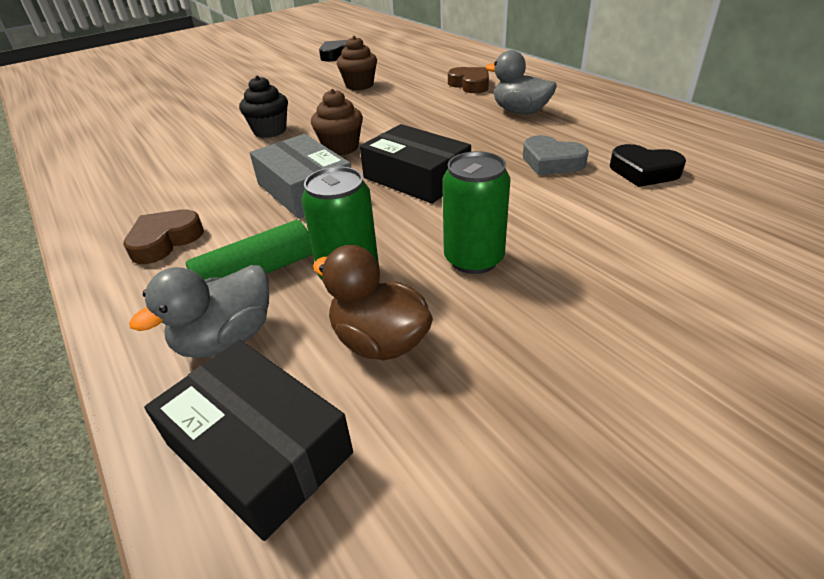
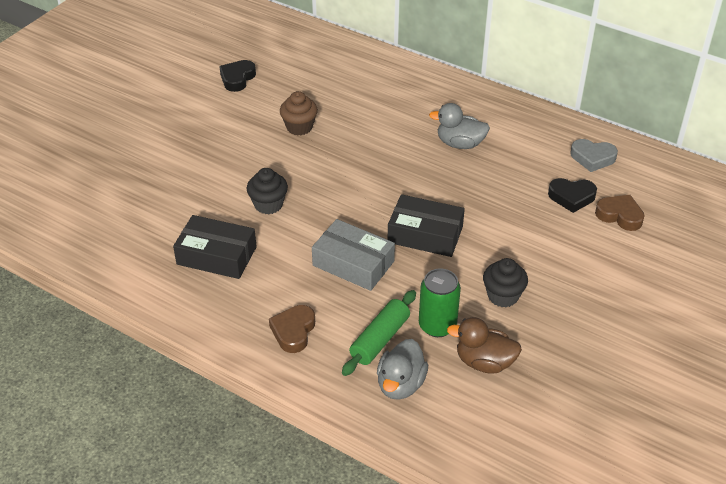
camera: 25 degrees left, 5 degrees up
black box [144,340,353,541] -> black box moved to [173,215,257,279]
brown cupcake [311,89,363,156] -> none
green can [442,151,510,274] -> black cupcake [483,258,528,307]
brown heart [448,67,489,93] -> brown heart moved to [595,195,645,231]
grey heart [523,135,589,175] -> grey heart moved to [570,139,618,172]

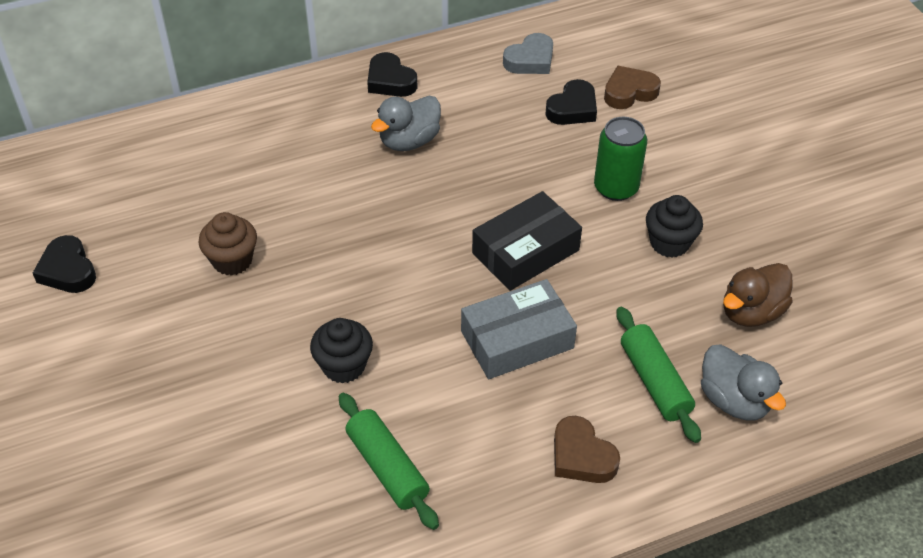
camera: 55 degrees left, 5 degrees up
black box [173,215,257,279] -> green rolling pin [339,393,439,530]
green can [419,268,461,337] -> green can moved to [594,117,647,201]
none -> black heart [367,52,418,97]

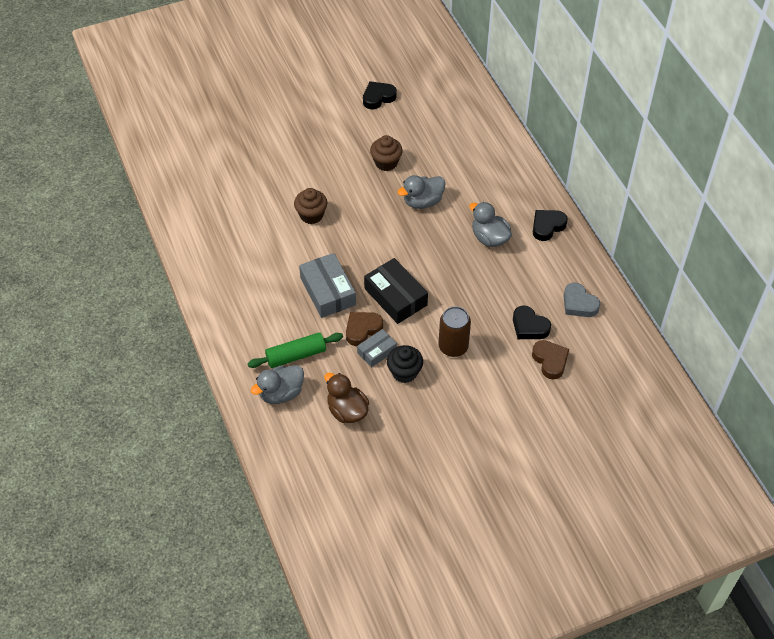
camera: 90 degrees right, 5 degrees up
black cupcake [310,318,373,384] -> brown cupcake [294,188,328,224]
green rolling pin [339,393,439,530] -> none
brown heart [554,416,620,483] -> brown heart moved to [346,312,383,346]
green can [594,117,647,201] -> brown can [438,306,471,357]
none -> grey box [357,329,397,367]
none -> grey duck [397,175,445,209]

